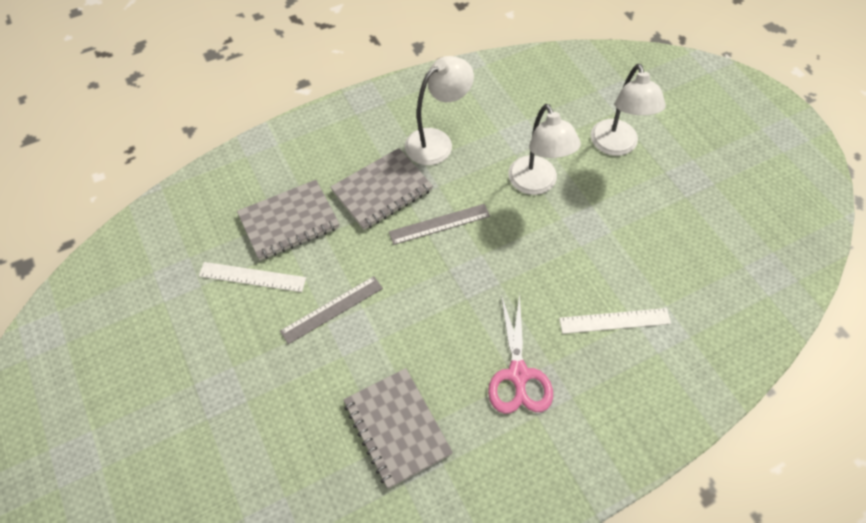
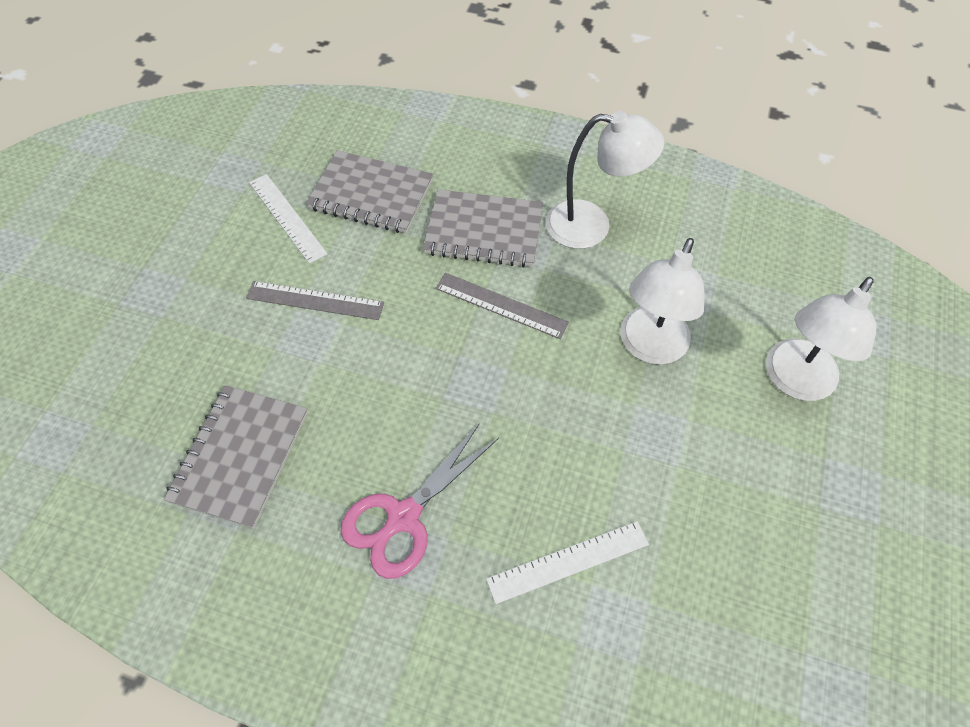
camera: 45 degrees right, 0 degrees up
white ruler [559,308,671,334] -> white ruler turned 60 degrees counterclockwise [486,521,649,604]

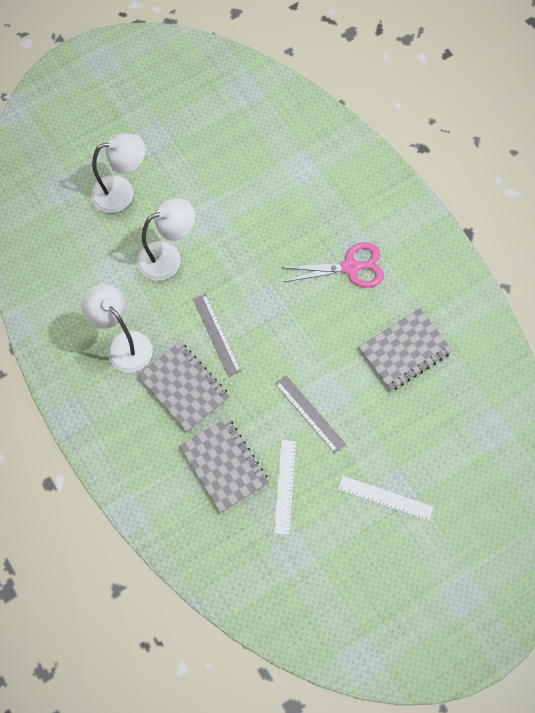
camera: 140 degrees left, 10 degrees up
white ruler [486,521,649,604] -> white ruler moved to [338,476,434,521]

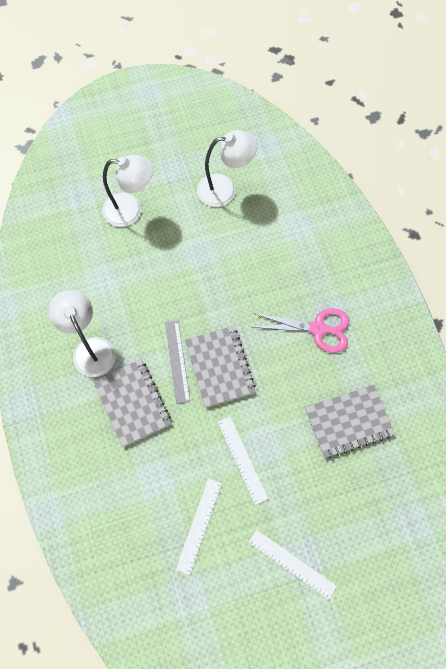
camera: 15 degrees right, 0 degrees up
white lamp [137,198,195,281] -> white lamp moved to [197,130,257,207]
grey notebook [179,417,269,513] -> grey notebook moved to [185,326,256,408]
grey ruler [275,375,346,453] -> white ruler [218,416,268,505]

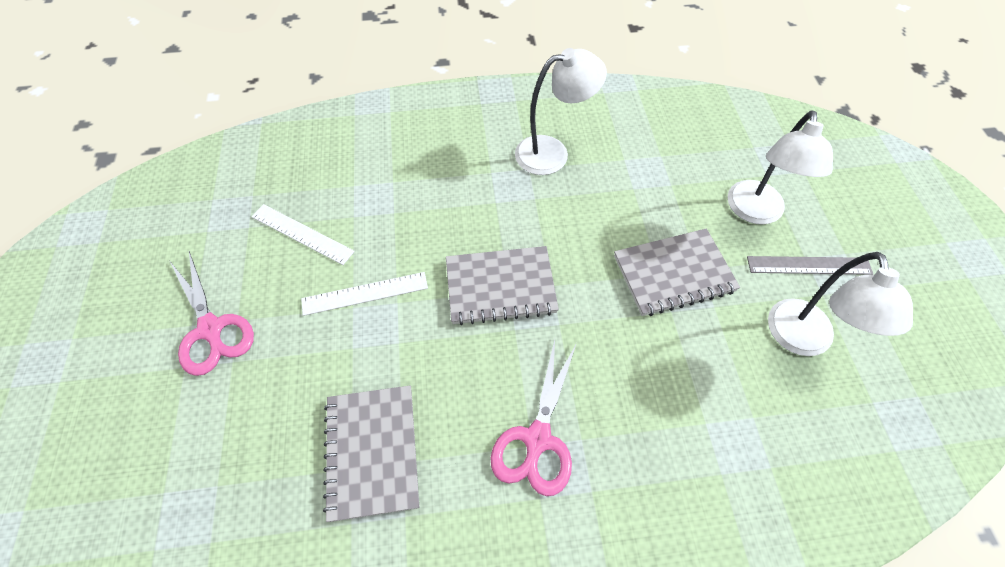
camera: 100 degrees right, 10 degrees down
grey notebook [93,359,172,447] -> grey notebook moved to [614,228,740,316]
grey ruler [165,321,190,404] -> grey ruler moved to [747,256,873,275]
white ruler [249,530,337,599] -> pink scissors [170,251,254,376]

